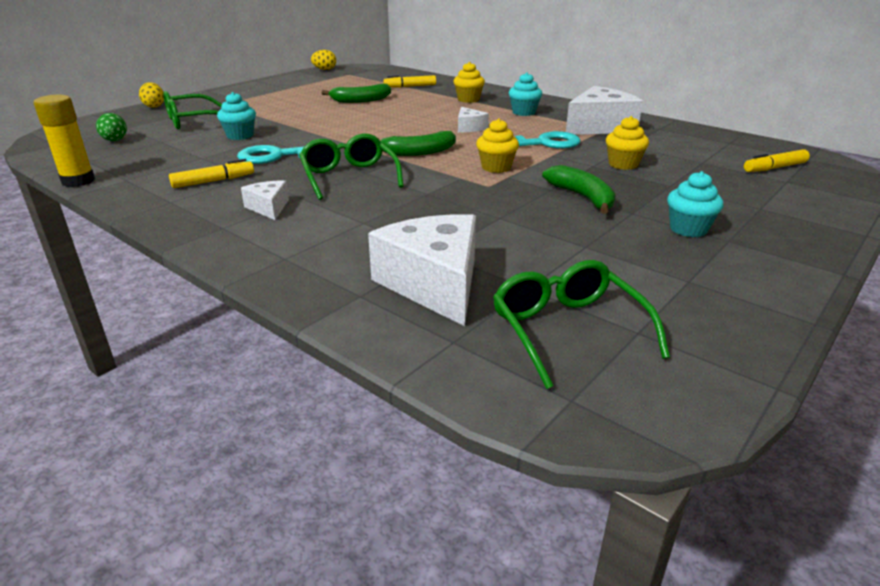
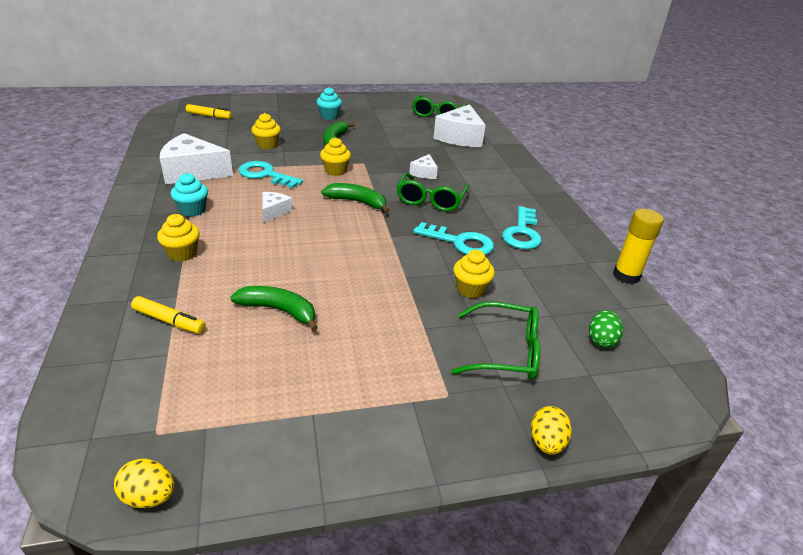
camera: 145 degrees left, 5 degrees up
yellow marker [169,159,254,188] -> turquoise key [502,206,542,249]
turquoise cupcake [217,92,256,140] -> yellow cupcake [453,250,495,299]
white cheese [241,181,289,220] -> white cheese moved to [409,154,438,179]

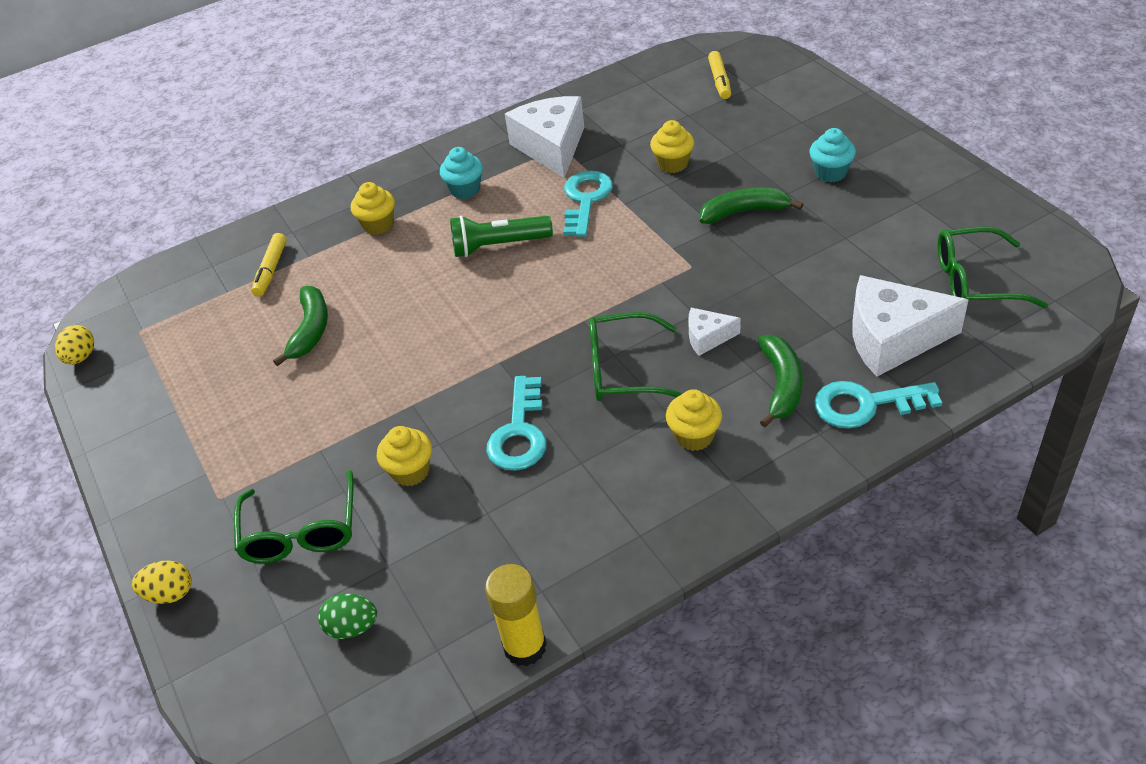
camera: 80 degrees right, 10 degrees up
white cheese [263,192,293,222] -> green flashlight [450,216,553,257]
yellow cupcake [320,137,351,176] -> yellow cupcake moved to [666,389,722,451]
green banana [321,183,390,213] -> green banana moved to [758,335,803,427]
turquoise key [502,206,542,249] -> turquoise key moved to [814,381,942,429]

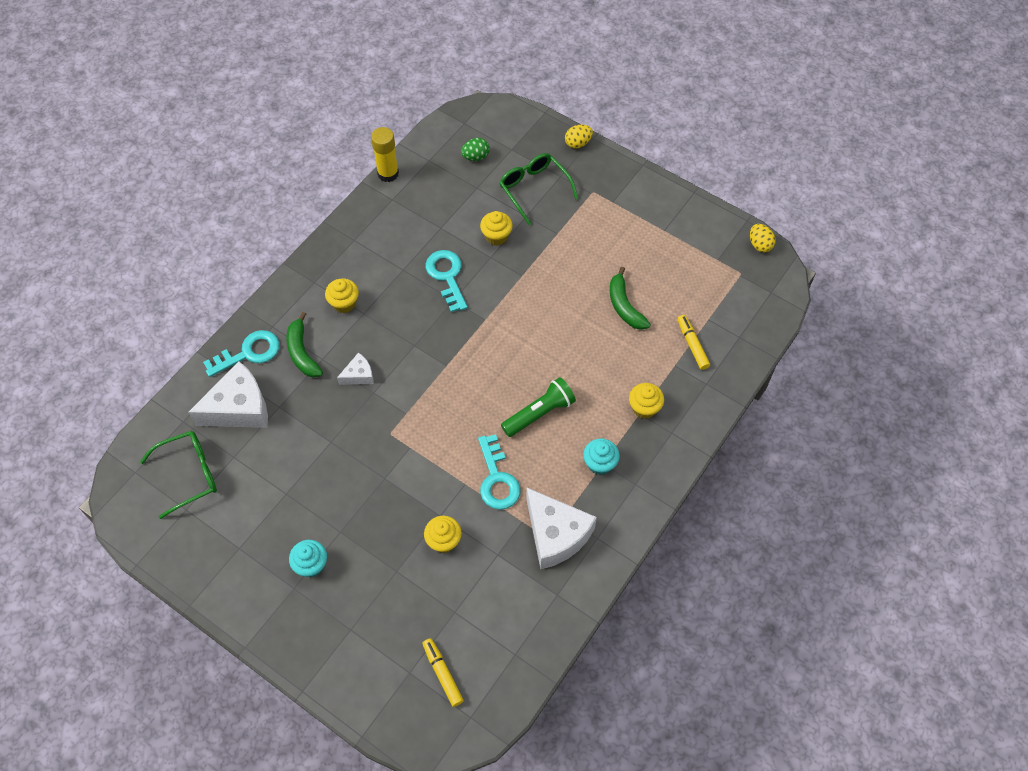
camera: 150 degrees right, 15 degrees up
green glasses [589,312,683,401] -> none
green banana [700,188,803,224] -> none

